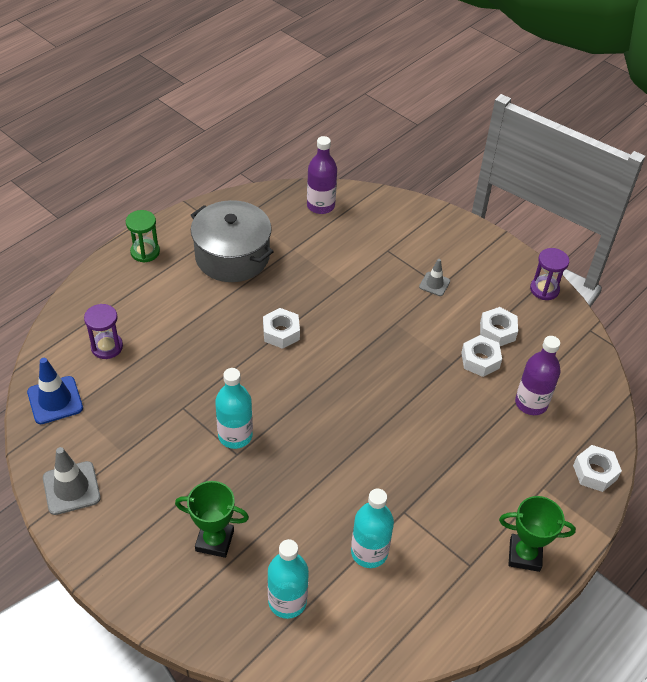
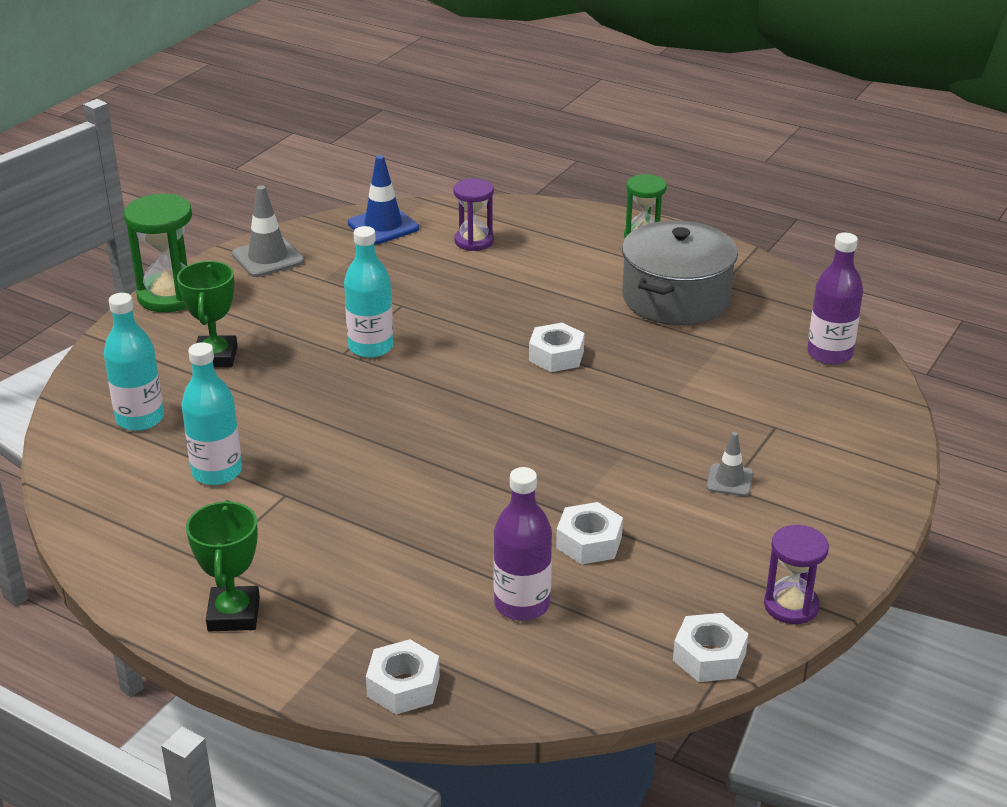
camera: 80 degrees right, 15 degrees down
white nut [480,307,518,346] -> white nut moved to [673,613,749,682]
none -> green hourglass [124,194,192,312]

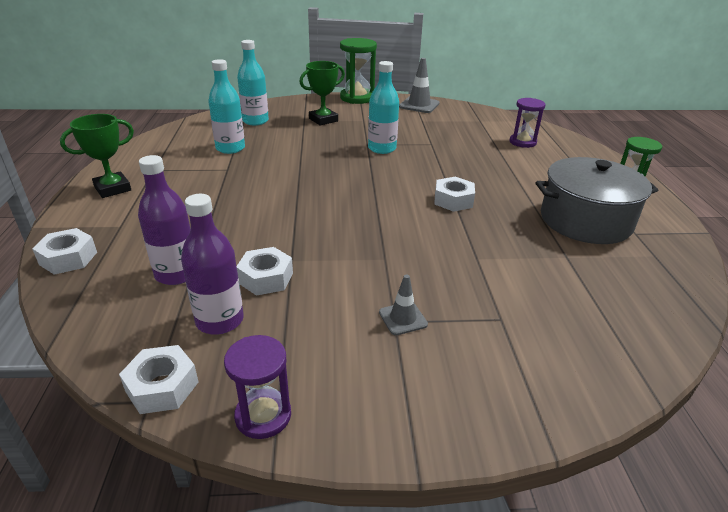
camera: 55 degrees right, 0 degrees up
blue traffic cone [348,155,419,244] -> none
purple bottle [807,233,863,365] -> purple bottle moved to [181,194,244,335]

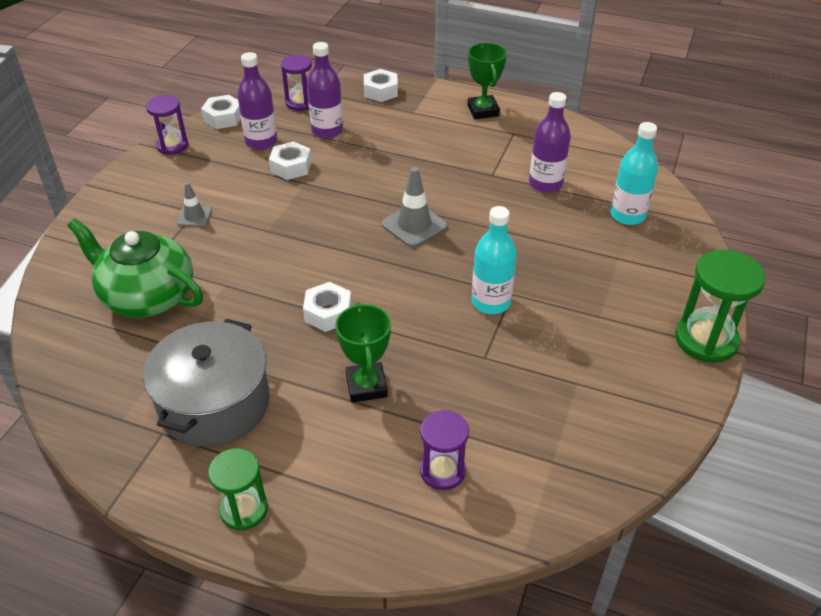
camera: 115 degrees right, 10 degrees up
turquoise bottle [208,59,245,154] -> purple bottle [529,92,571,193]
green trophy [299,61,345,125] -> green trophy moved to [335,302,391,402]
grey traffic cone [399,58,439,113] -> grey traffic cone moved to [382,167,447,248]
none -> green teapot [67,219,203,318]
none -> purple hourglass [281,55,312,111]

